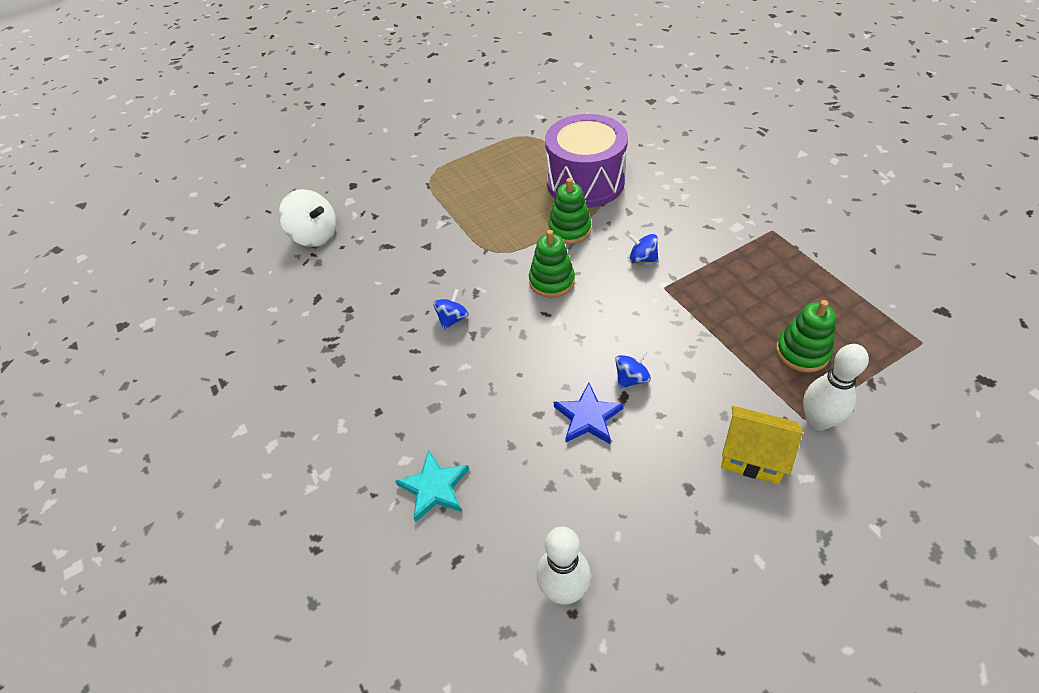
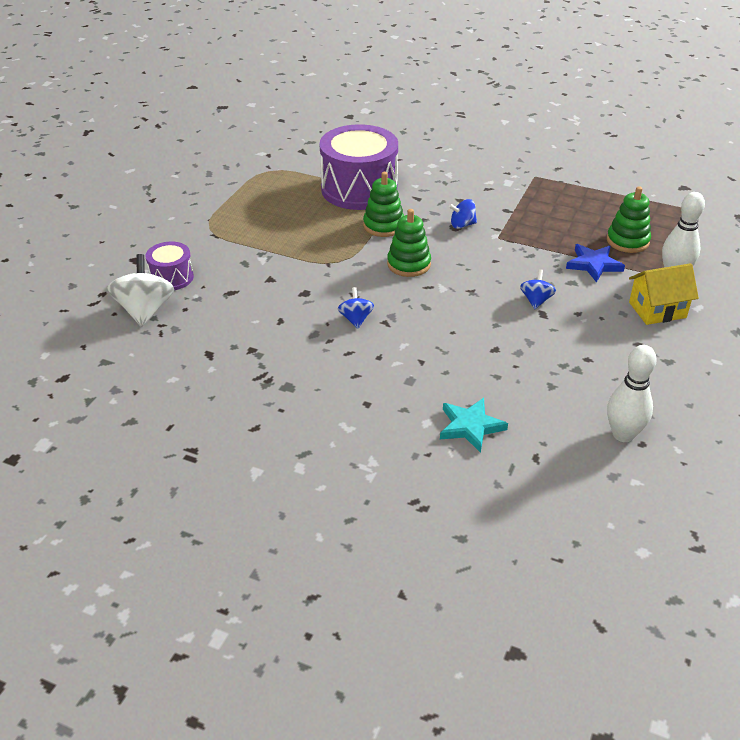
camera: 40 degrees left, 10 degrees down
white spinning top [279,189,336,247] -> white spinning top turned 90 degrees counterclockwise [107,254,174,327]
blue star [554,383,624,444] -> blue star moved to [566,244,625,283]
none -> purple drum [146,242,194,290]

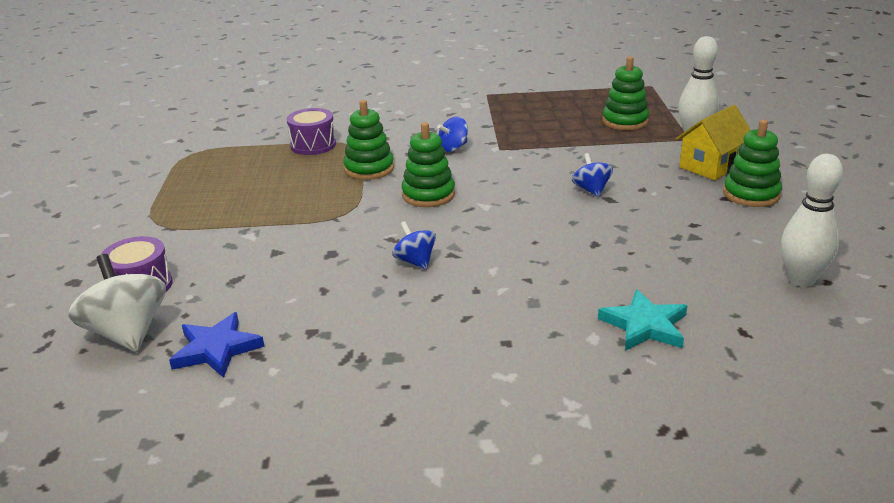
camera: 25 degrees left, 10 degrees down
purple drum [319,124,398,210] -> purple drum [287,108,336,155], size x0.50
blue star [566,244,625,283] -> blue star moved to [169,312,265,378]
none -> green stacking toy [723,120,782,207]

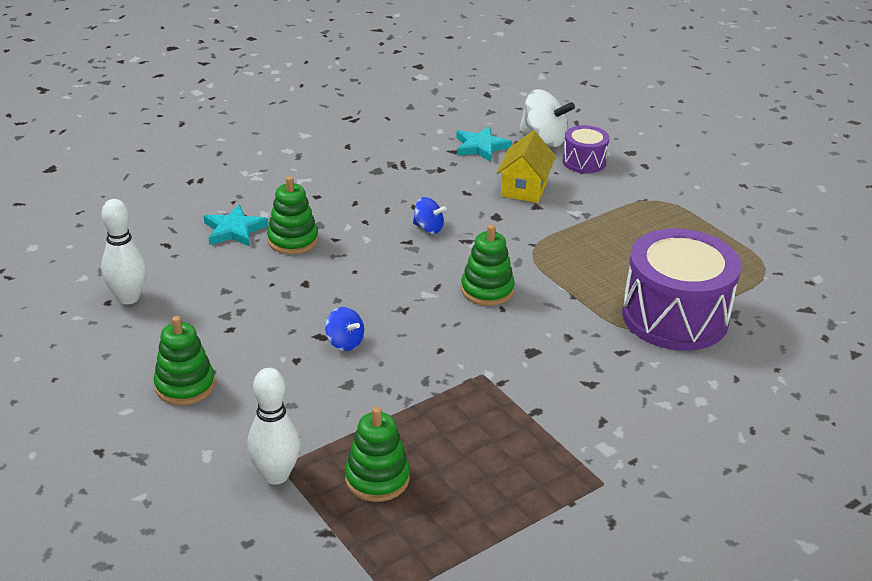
camera: 145 degrees right, 5 degrees up
blue star [169,312,265,378] -> turquoise star [456,126,512,162]
purple drum [287,108,336,155] -> purple drum [622,228,741,351], size x2.01
green stacking toy [343,100,394,180] -> green stacking toy moved to [267,176,318,254]
blue spinning top [437,116,468,152] -> none
yellow house [676,105,751,180] -> yellow house moved to [496,131,556,203]

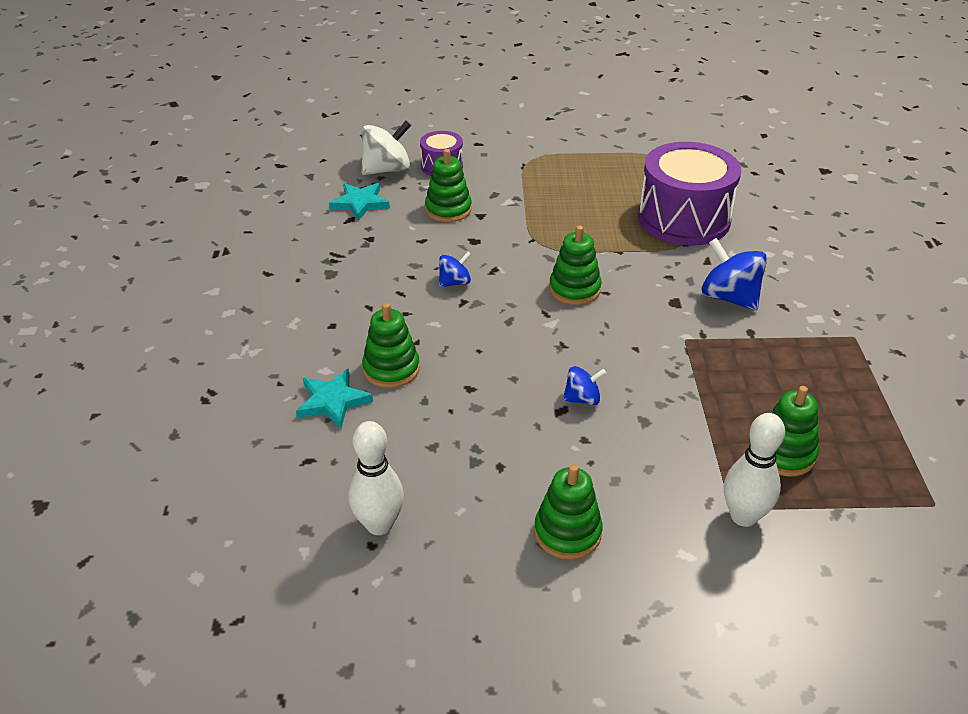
camera: 55 degrees left, 5 degrees up
yellow house [496,131,556,203] -> green stacking toy [425,149,472,222]
none -> blue spinning top [701,238,767,311]

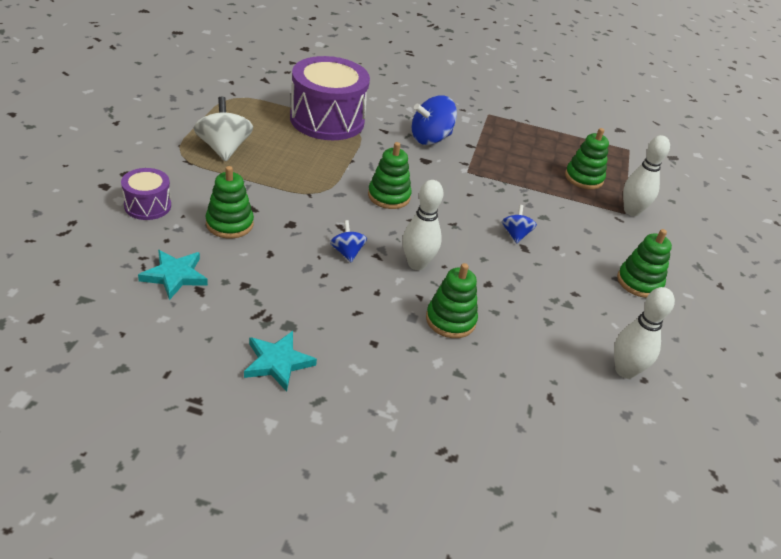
camera: 80 degrees left, 0 degrees up
turquoise star [296,368,373,428] -> turquoise star moved to [244,331,317,392]
white spinning top [362,121,411,175] -> white spinning top moved to [194,97,253,162]
none -> white bowling pin [403,180,444,270]

